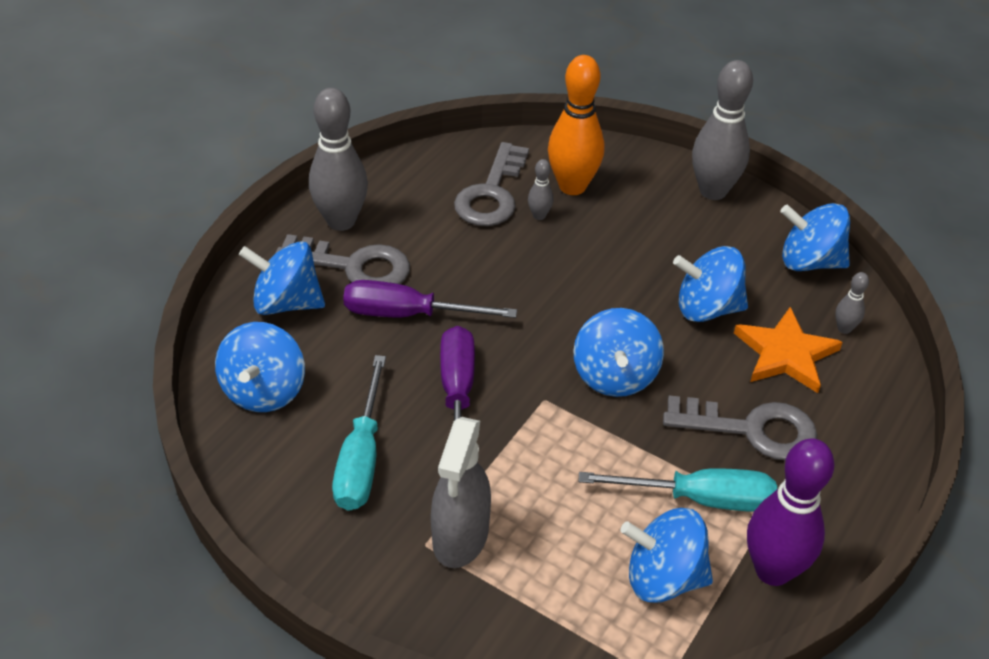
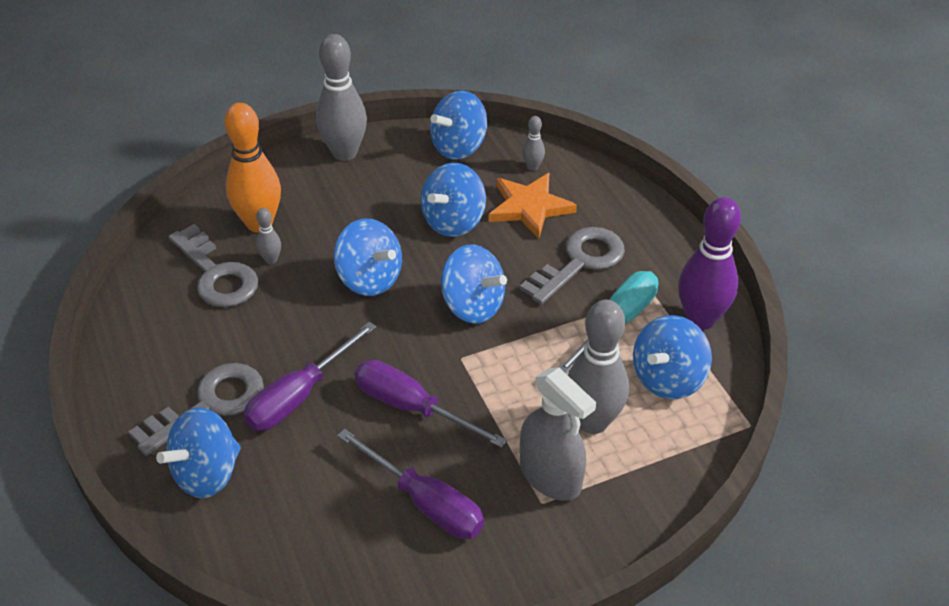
camera: 55 degrees left, 0 degrees up
blue spinning top [215,322,305,412] -> blue spinning top moved to [334,218,402,296]
grey bowling pin [309,88,368,231] -> grey bowling pin moved to [568,300,629,434]
turquoise screwdriver [332,355,386,511] -> purple screwdriver [337,429,484,539]

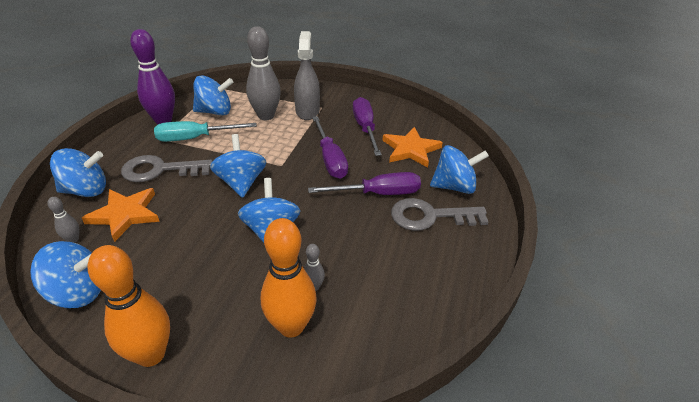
camera: 140 degrees left, 5 degrees down
grey key [169,224,258,307] -> none
grey bowling pin [316,34,367,161] -> orange bowling pin [88,245,170,367]
blue spinning top [421,163,486,237] -> blue spinning top moved to [50,148,106,197]
none -> orange star [382,127,443,167]

